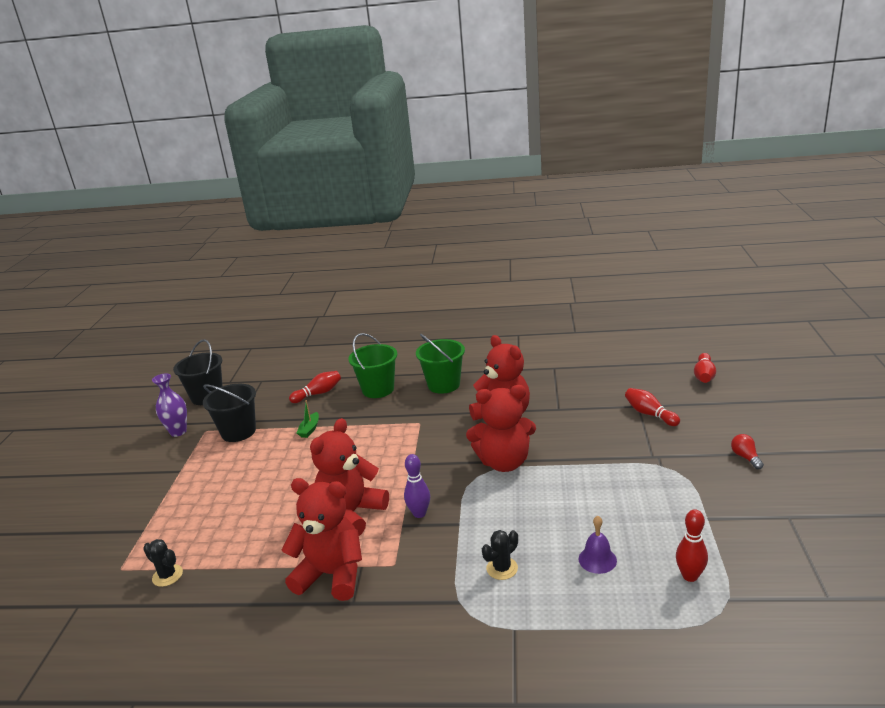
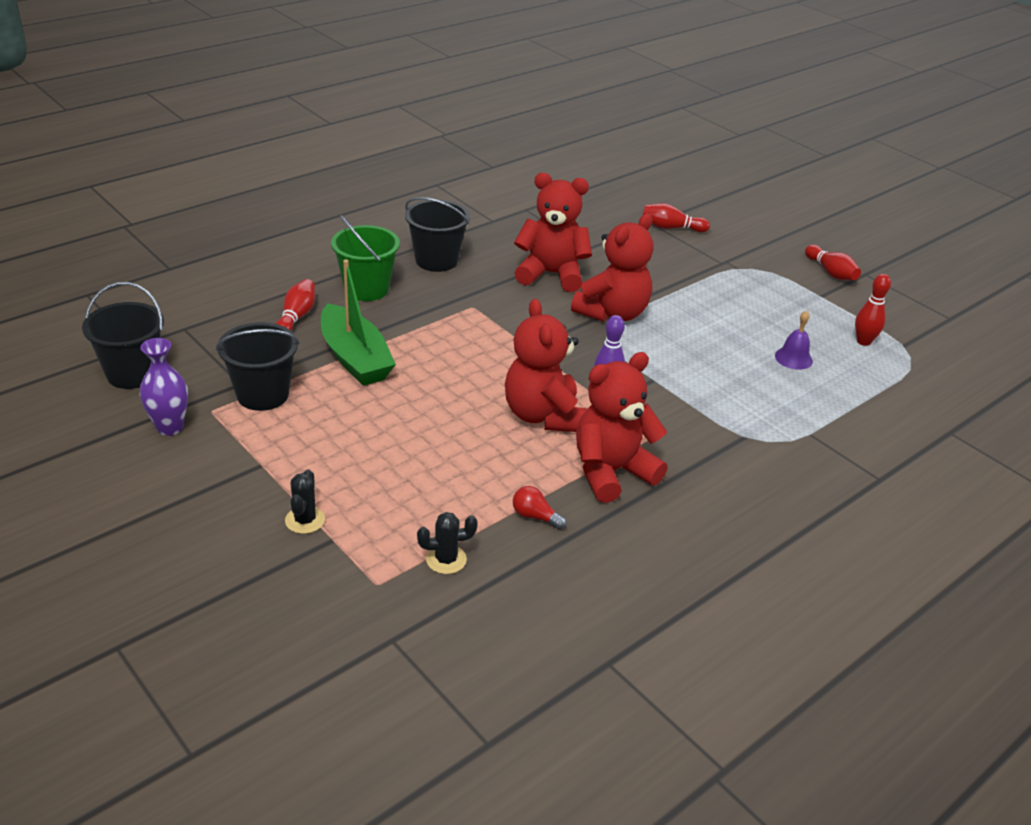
camera: 50 degrees left, 10 degrees up
green boat [296,400,319,438] -> green boat [321,259,396,386], size x2.34
green bucket [416,334,465,394] -> black bucket [405,197,470,272]
black cactus [482,530,518,580] -> black cactus moved to [285,469,325,534]
red bowling pin [694,353,716,383] -> red bowling pin moved to [805,245,861,280]
red light bulb [731,434,764,469] -> red light bulb moved to [513,486,566,529]

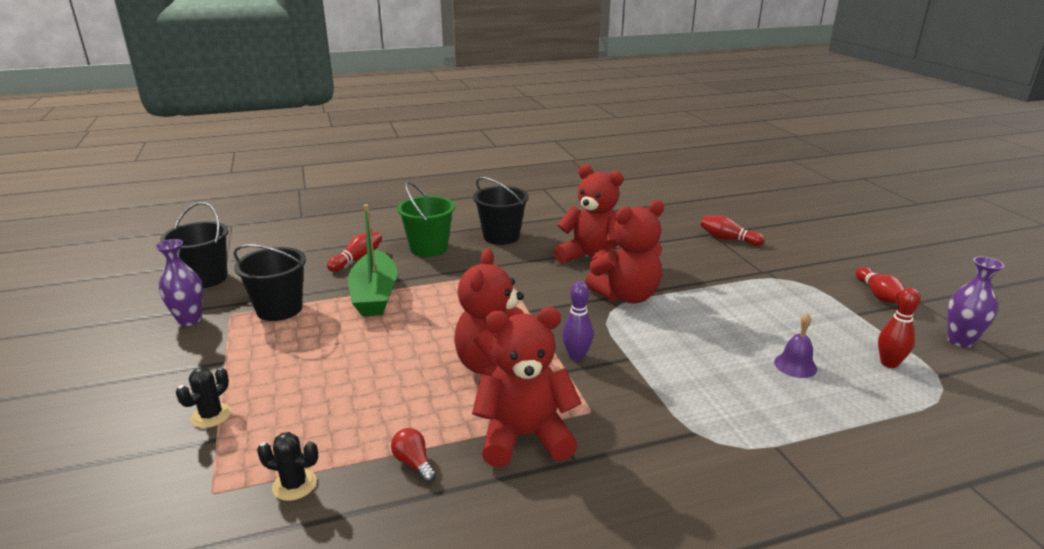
camera: 25 degrees right, 10 degrees down
none -> purple vase [947,257,1004,347]

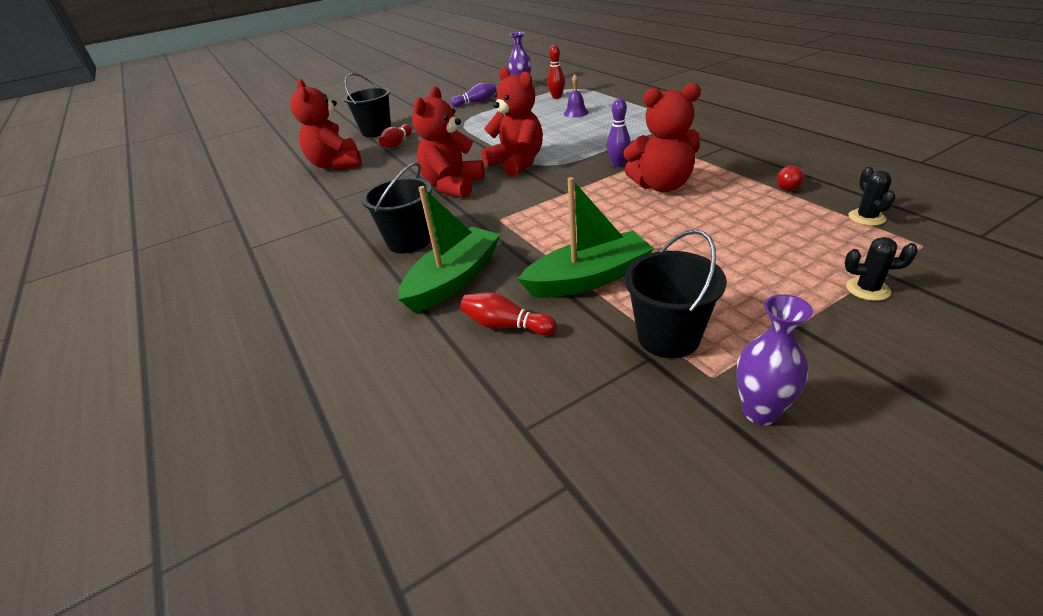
camera: 100 degrees left, 10 degrees up
black bucket [160,202,228,288] -> black bucket moved to [344,73,391,137]
green bucket [397,182,455,257] -> green boat [398,186,500,313]
red teddy bear [472,307,581,467] -> red teddy bear moved to [290,79,362,170]
red bowling pin [855,267,905,303] -> purple bowling pin [450,83,496,107]

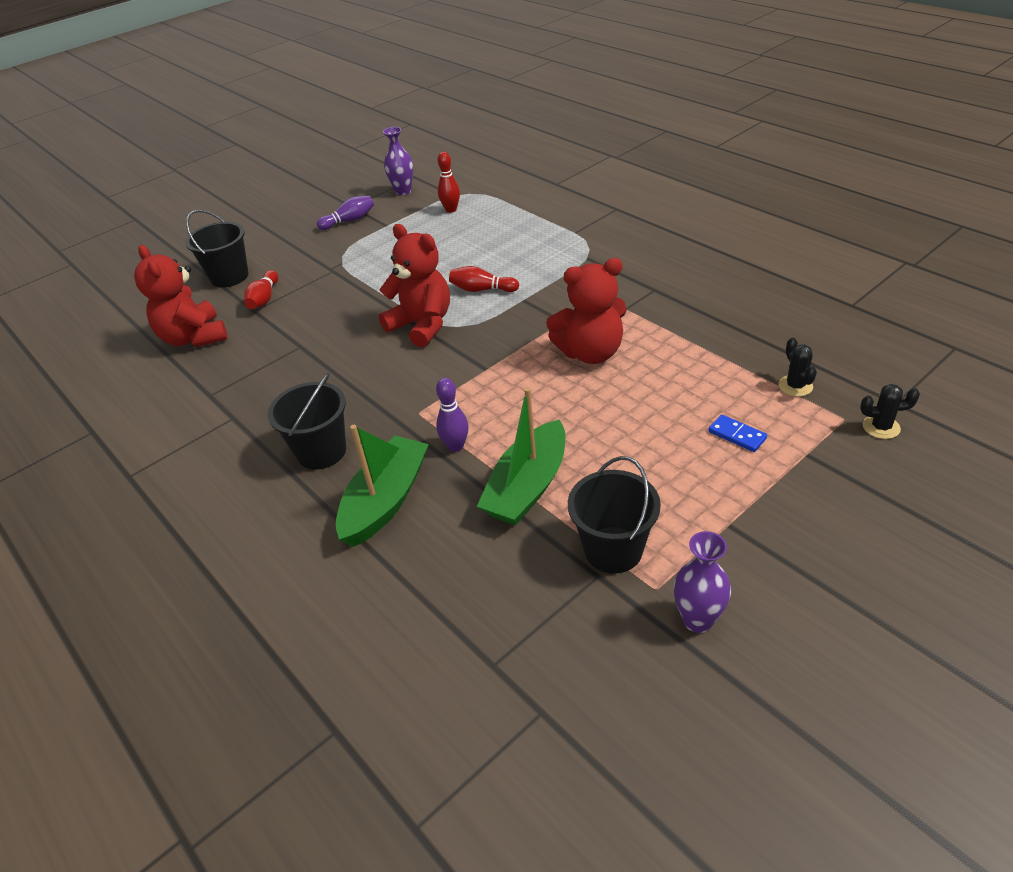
camera: 10 degrees left, 5 degrees up
red teddy bear [412,86,484,198] -> none
red bowling pin [460,292,557,336] -> red bowling pin moved to [449,266,519,292]
green boat [518,177,654,298] -> green boat turned 150 degrees clockwise [477,387,565,526]
purple bell [564,74,589,118] -> none
purple bowling pin [606,98,631,167] -> purple bowling pin moved to [436,378,469,452]
red light bulb [777,165,804,191] -> none
black cactus [844,237,918,301] -> black cactus moved to [860,384,920,439]
none -> blue domino [708,414,767,452]

